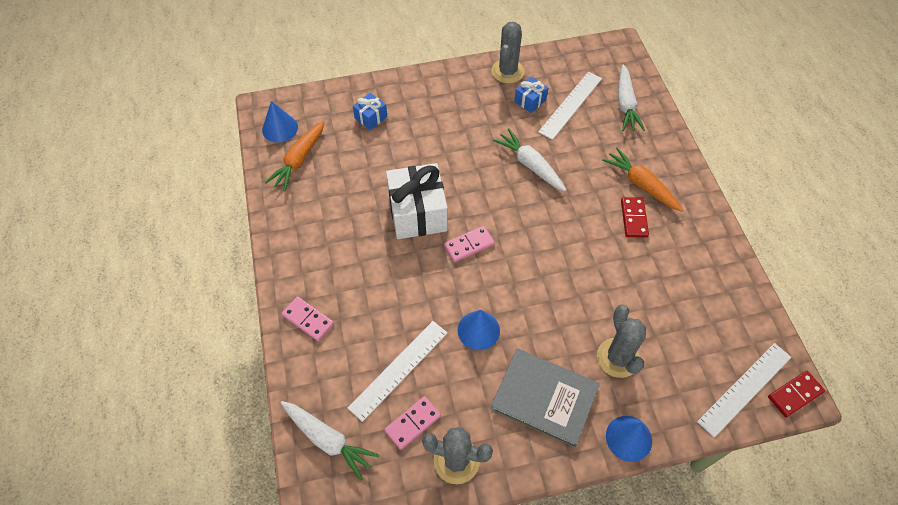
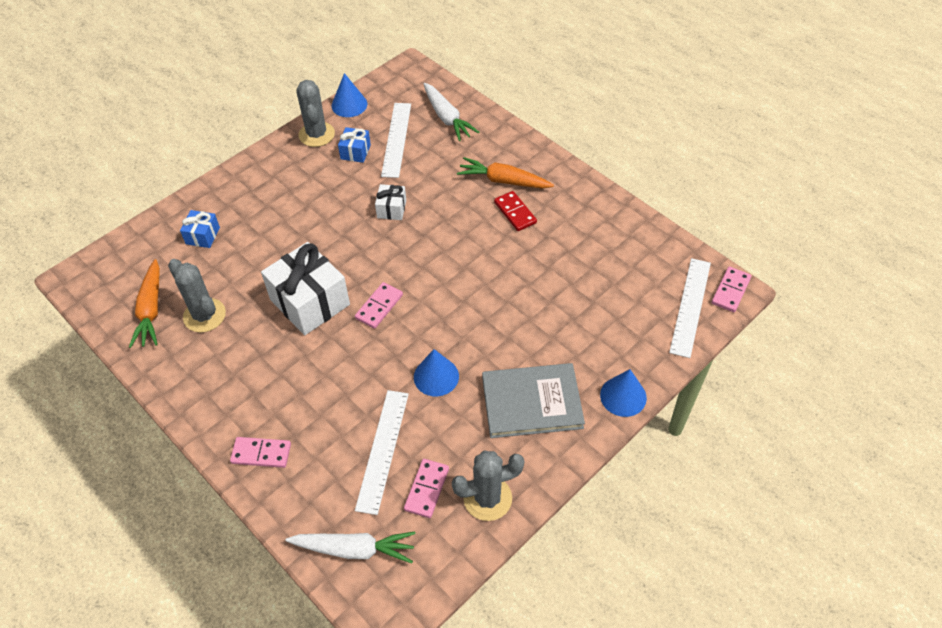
camera: 30 degrees left, 5 degrees down
blue cone [262,101,298,142] -> blue cone moved to [331,73,367,117]
white carrot [493,128,566,191] -> white gift [375,184,406,220]
grey cactus [597,304,646,378] -> grey cactus moved to [168,259,226,333]
red domino [768,371,825,418] -> pink domino [712,267,751,312]

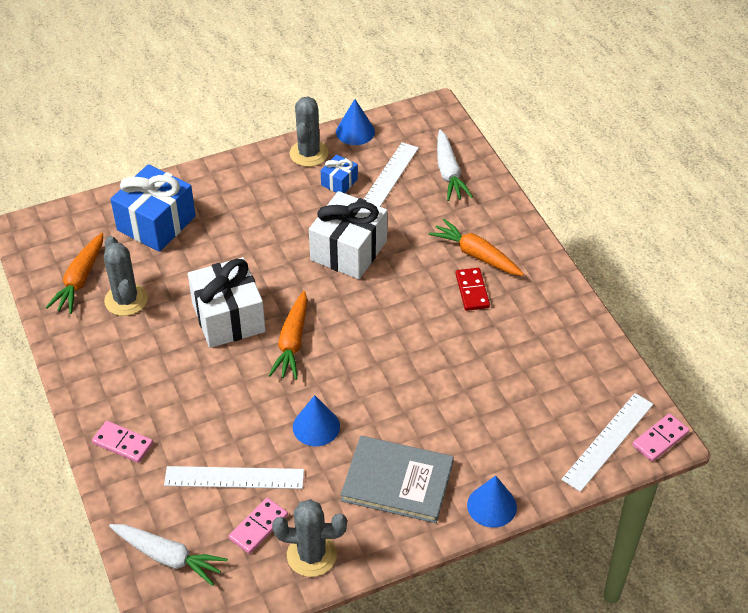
camera: 20 degrees right, 5 degrees down
blue gift [180,210,220,248] -> blue gift [110,164,196,252], size x2.05
pink domino [355,282,403,329] -> orange carrot [268,291,307,380]
white ruler [355,390,409,515] -> white ruler turned 60 degrees clockwise [164,466,304,489]
white gift [375,184,406,220] -> white gift [309,191,387,279], size x2.05

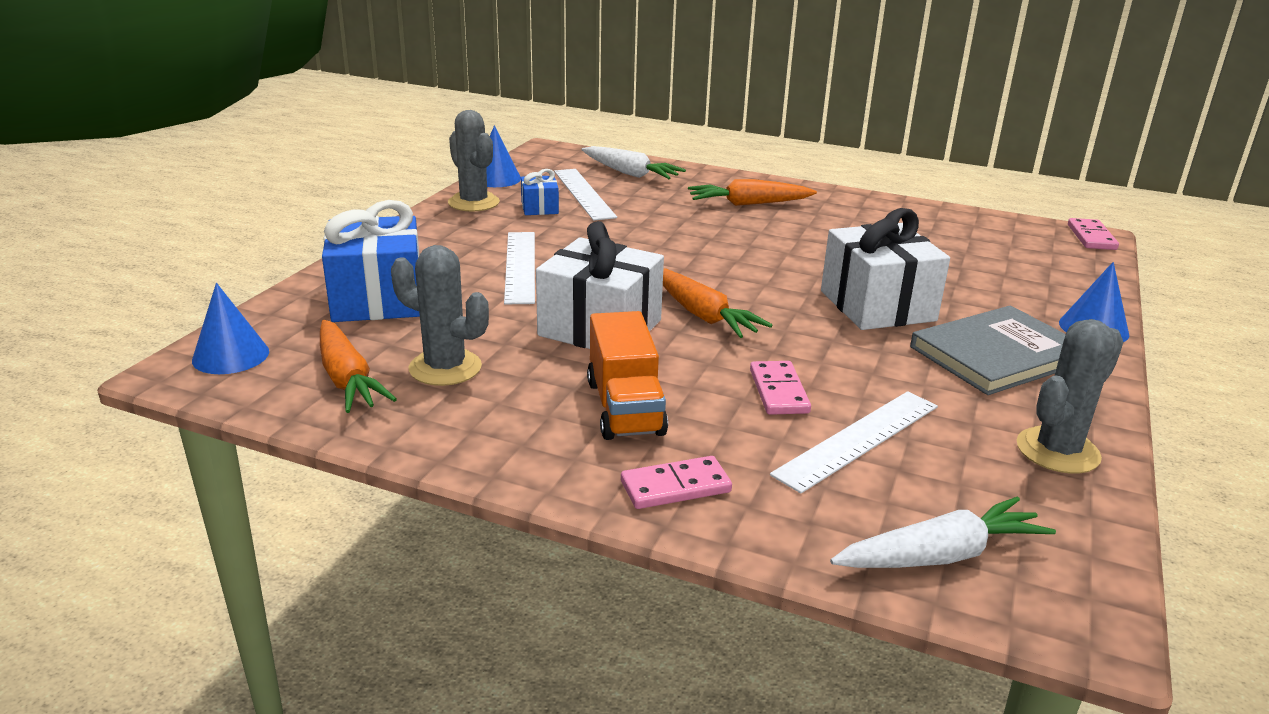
camera: 45 degrees left, 20 degrees down
pink domino [229,498,288,554] -> pink domino moved to [750,361,811,415]
blue cone [293,395,340,446] -> blue cone moved to [192,283,269,374]
white gift [309,191,387,279] -> white gift moved to [821,208,950,330]
red domino [456,268,490,311] -> none
white ruler [561,393,653,492] -> white ruler moved to [504,232,535,304]
none -> orange truck [587,311,668,440]

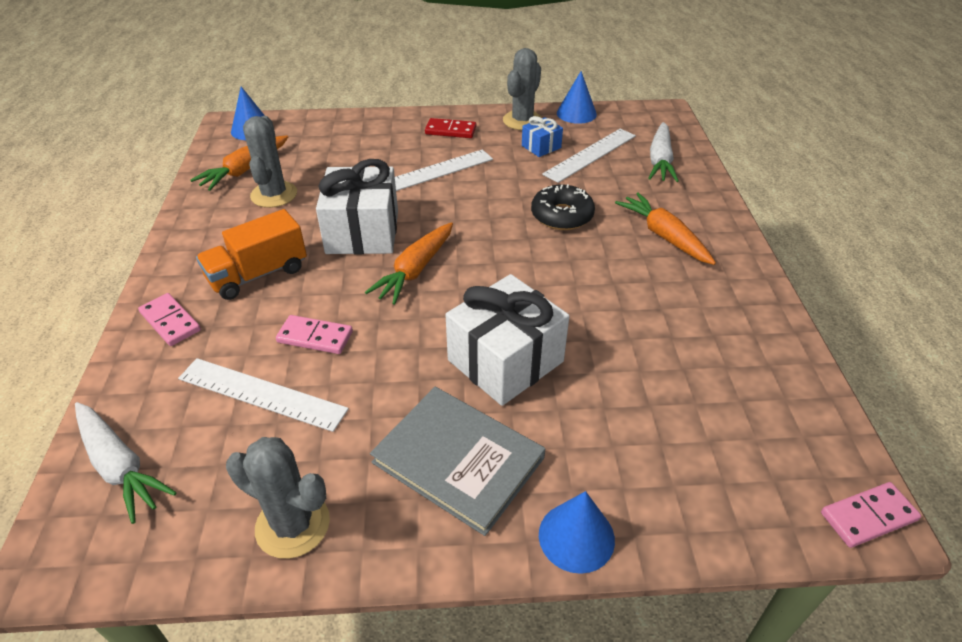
camera: 65 degrees right, 15 degrees up
blue gift [322,200,420,322] -> none
pink domino [750,361,811,415] -> pink domino turned 45 degrees clockwise [276,315,353,354]
none -> red domino [425,118,476,138]
none -> black donut [531,184,595,230]

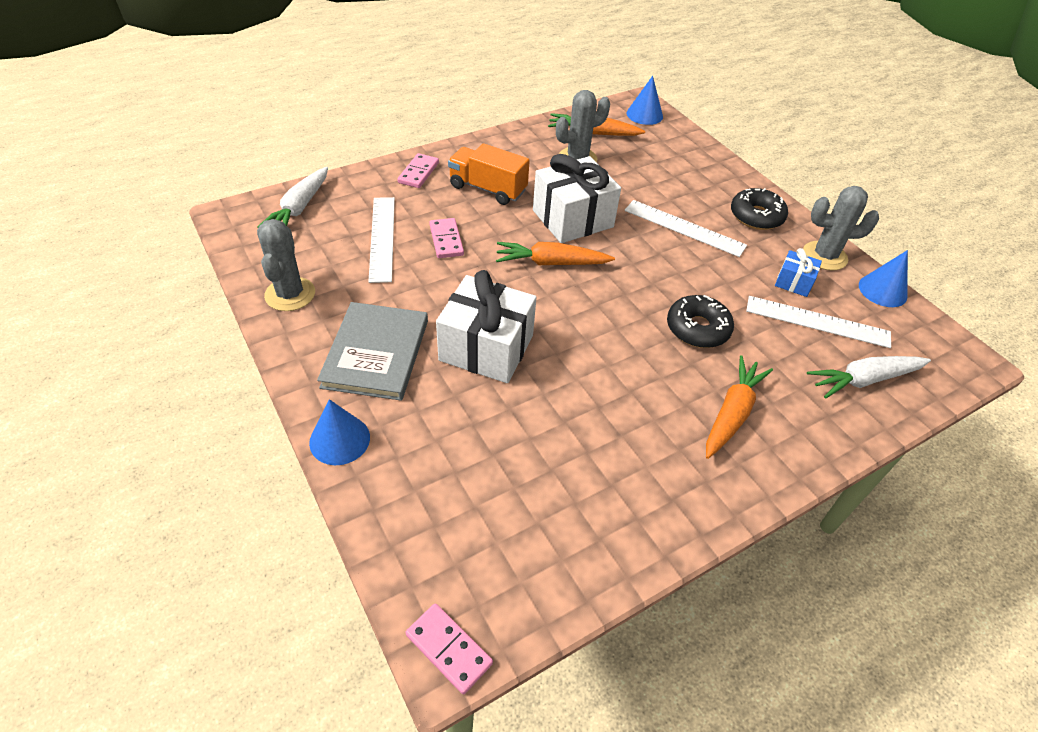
camera: 60 degrees right, 5 degrees up
red domino [425,118,476,138] -> black donut [731,188,788,230]

